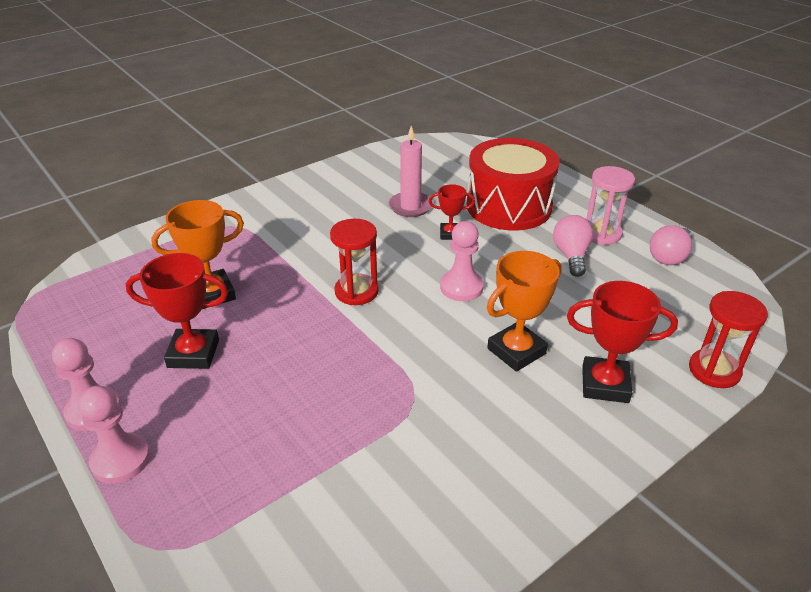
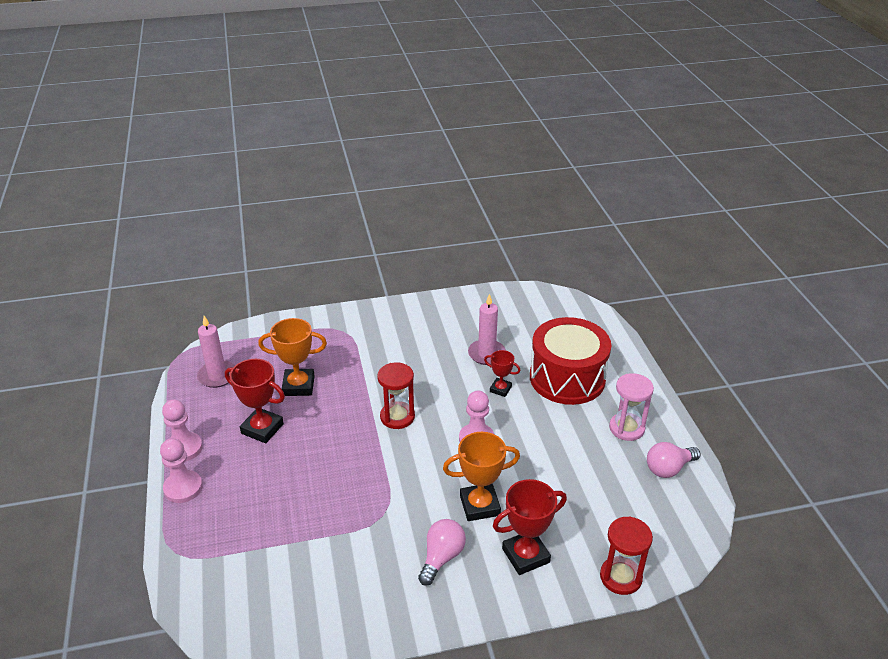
camera: 25 degrees right, 0 degrees up
pink light bulb [553,215,593,277] -> pink light bulb moved to [418,519,466,586]
red trophy [567,281,678,403] -> red trophy turned 60 degrees counterclockwise [493,479,567,575]
none -> pink candle [197,316,235,388]

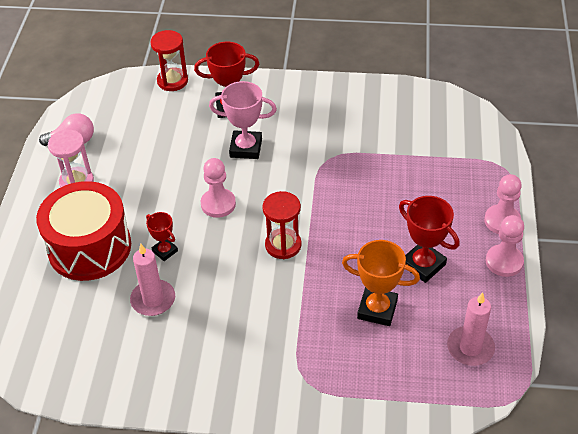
camera: 160 degrees left, 10 degrees up
pink light bulb [418,519,466,586] -> none
orange trophy [443,432,520,521] -> pink trophy [209,81,277,159]

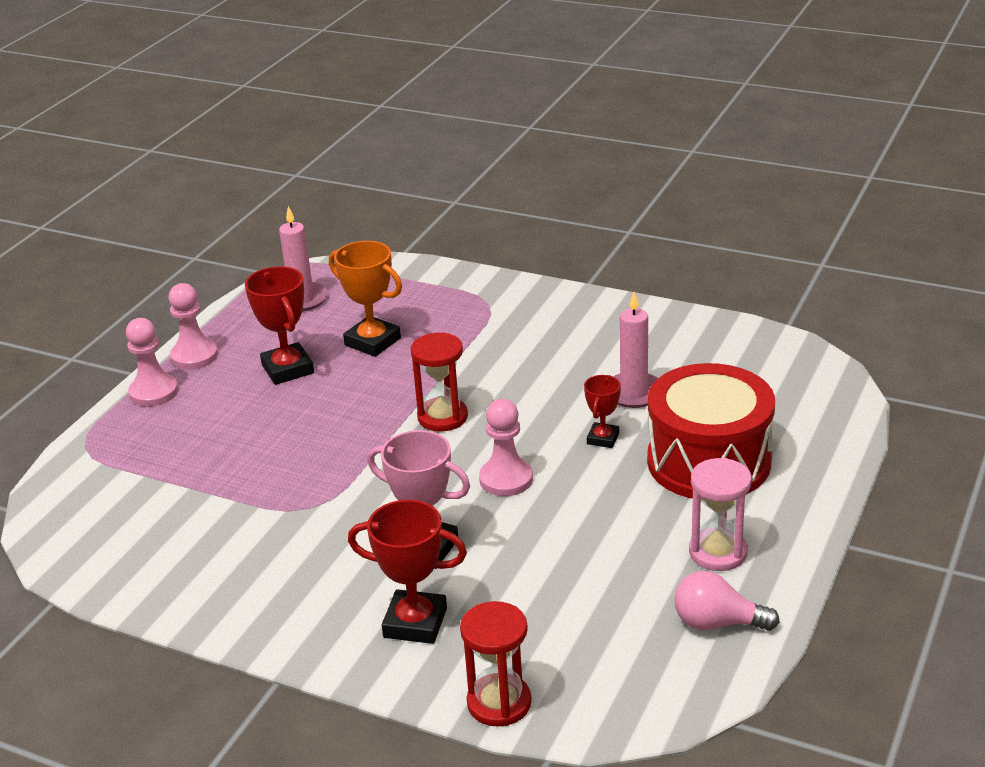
camera: 160 degrees left, 15 degrees down
red trophy [146,212,178,261] -> red trophy turned 45 degrees clockwise [584,375,621,448]

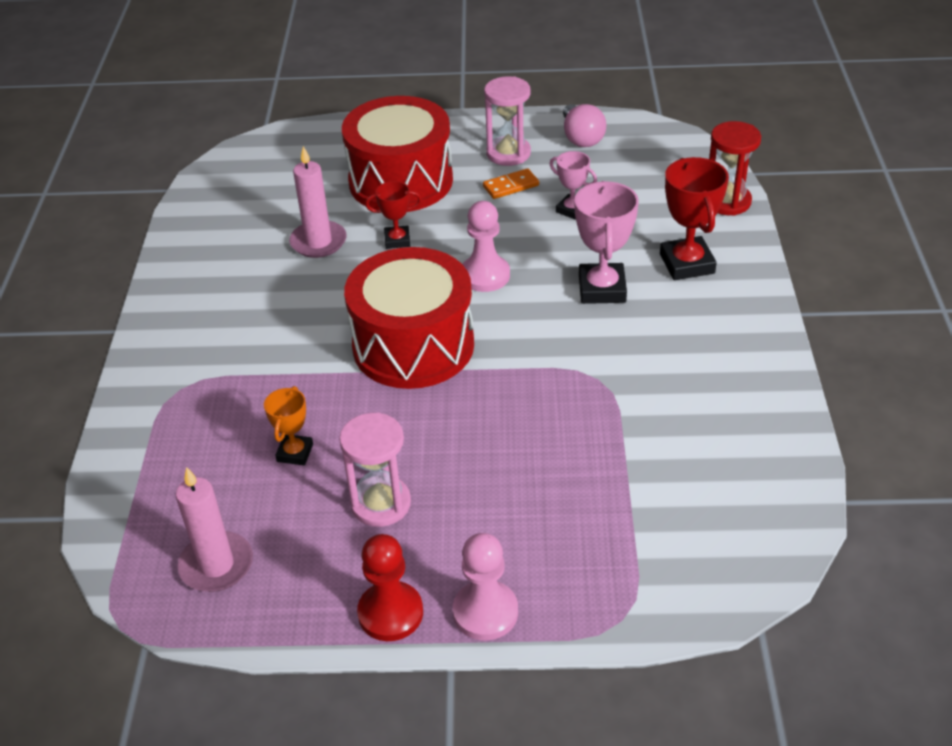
camera: 115 degrees left, 10 degrees up
pink pawn [168,283,218,370] -> red pawn [357,534,423,641]
red trophy [245,266,314,385] -> pink hourglass [339,412,411,527]
orange trophy [329,241,402,357] -> orange trophy [264,386,313,465], size x0.58
red hourglass [410,332,468,432] -> red drum [344,247,474,389]
none -> orange domino [483,168,539,199]
none -> pink trophy [550,151,597,220]

